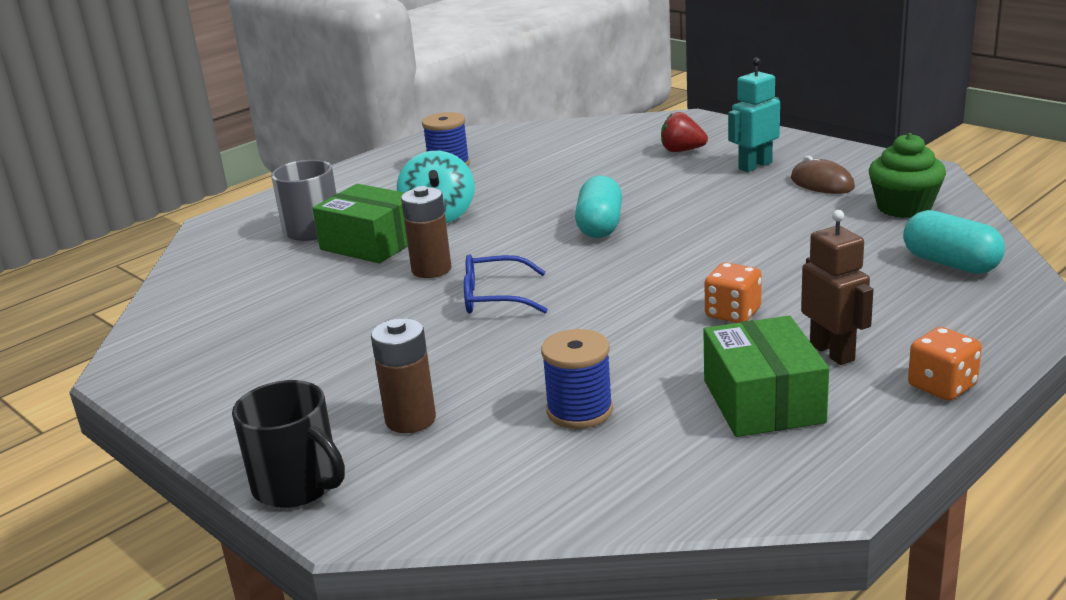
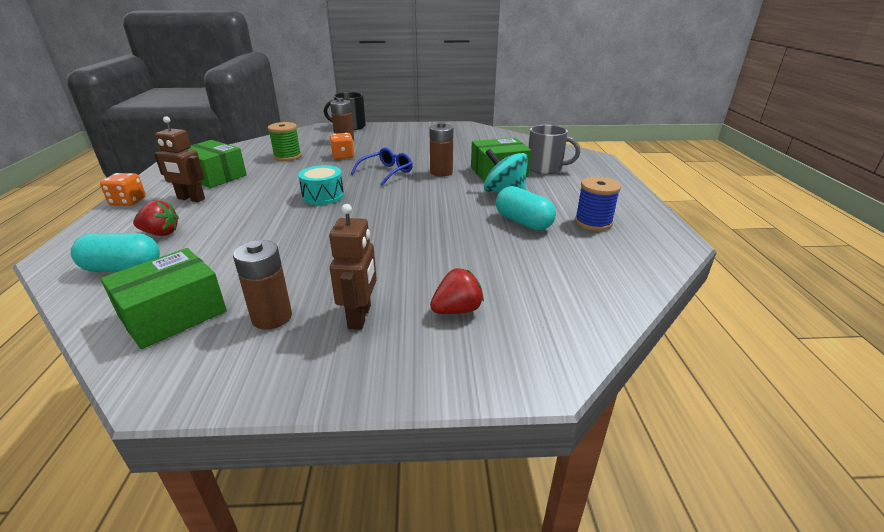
camera: 130 degrees right, 5 degrees up
blue spool [541,329,613,429] -> green spool [268,122,301,161]
turquoise capsule [575,176,622,238] -> turquoise capsule moved to [496,186,556,231]
orange dice [705,262,762,323] -> orange dice moved to [330,133,354,159]
turquoise robot [728,57,780,172] -> brown robot [329,204,377,330]
brown mouse [791,156,855,194] -> brown battery [233,240,292,330]
green cupcake [869,133,946,218] -> green box [101,248,227,349]
none -> red strawberry [133,200,179,236]
none -> turquoise drum [298,165,344,205]

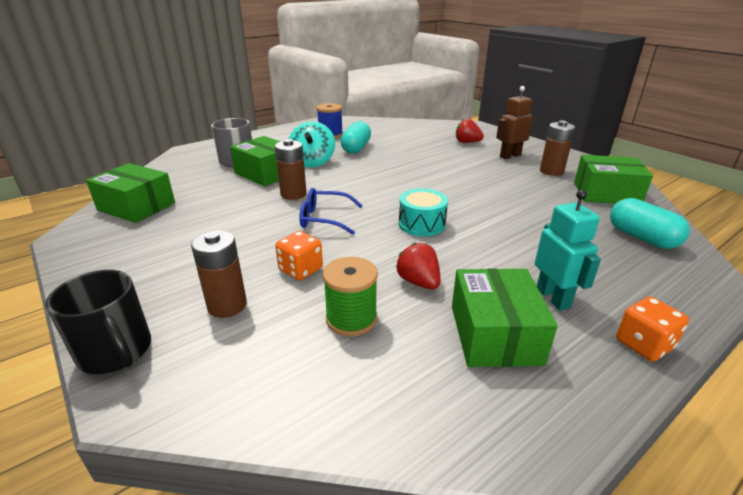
camera: 125 degrees left, 0 degrees up
red strawberry [133,200,179,236] -> red strawberry moved to [396,242,441,289]
brown robot [154,116,205,202] -> turquoise robot [535,190,601,310]
none -> green box [86,163,175,223]

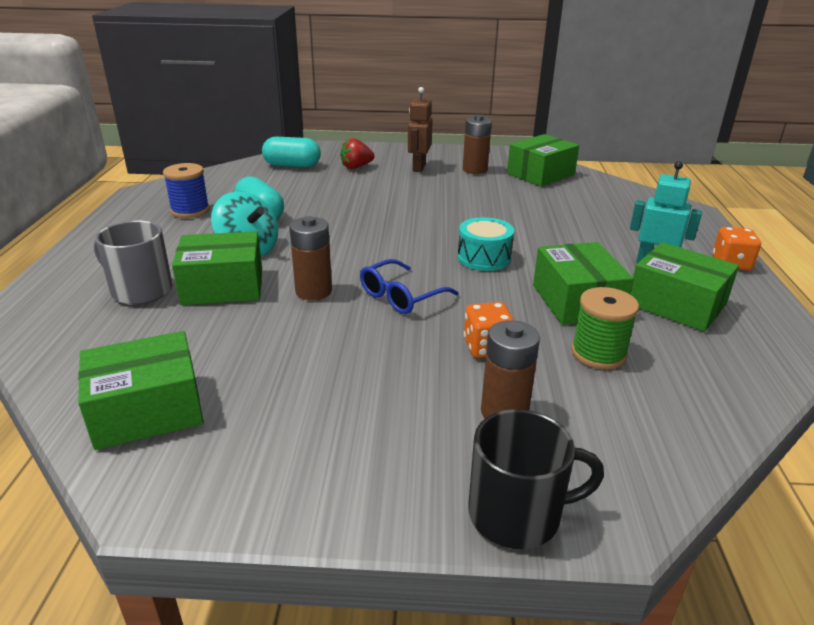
camera: 50 degrees left, 0 degrees up
red strawberry [396,242,441,289] -> green box [533,242,634,325]
turquoise capsule [610,198,690,249] -> turquoise capsule moved to [262,137,321,167]

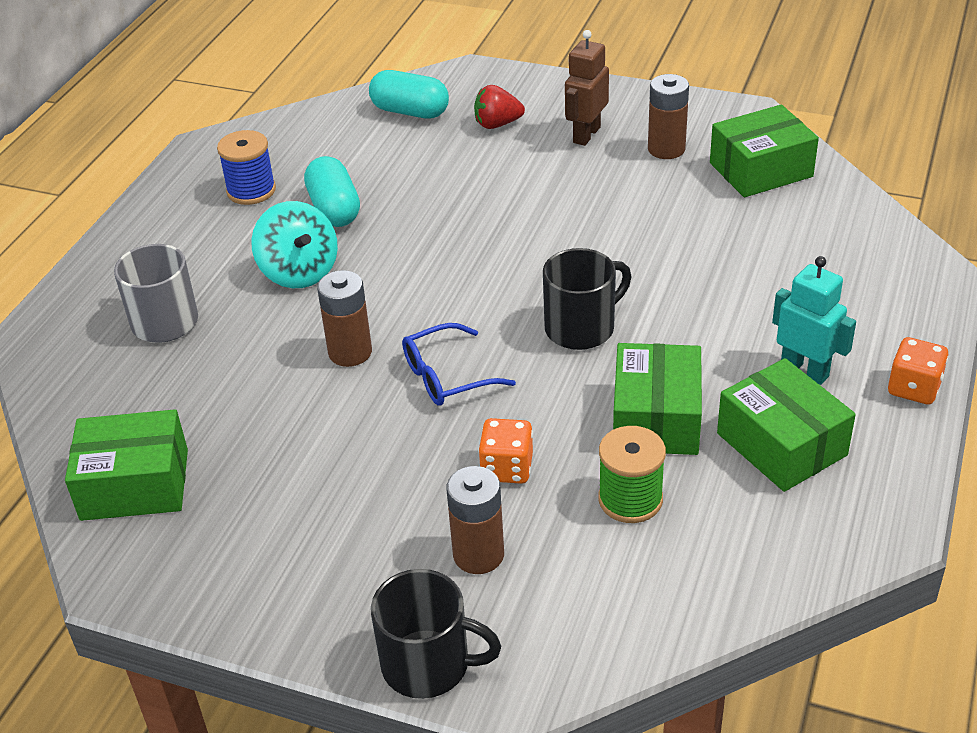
camera: 20 degrees right, 10 degrees up
green box [172,231,262,305] -> none
turquoise drum [458,217,514,271] -> black mug [543,248,631,350]

